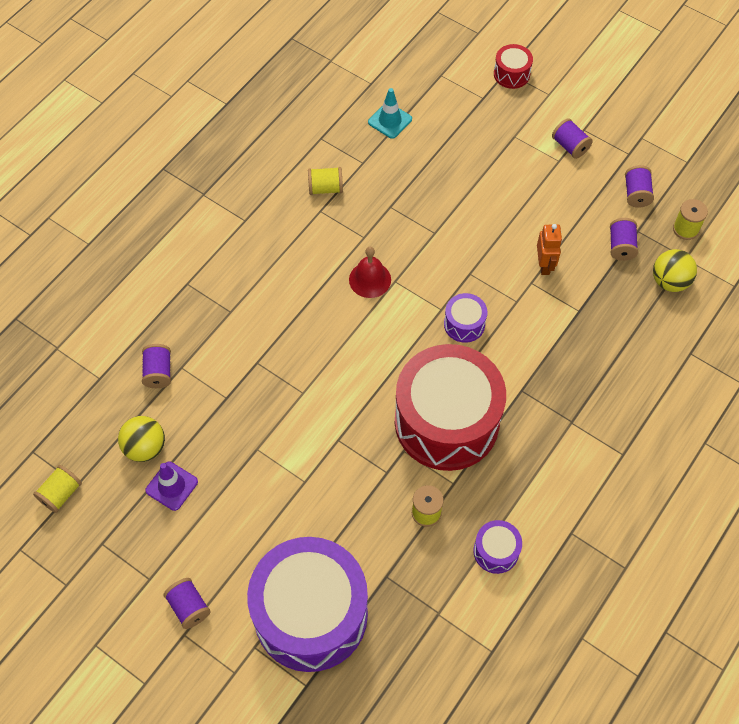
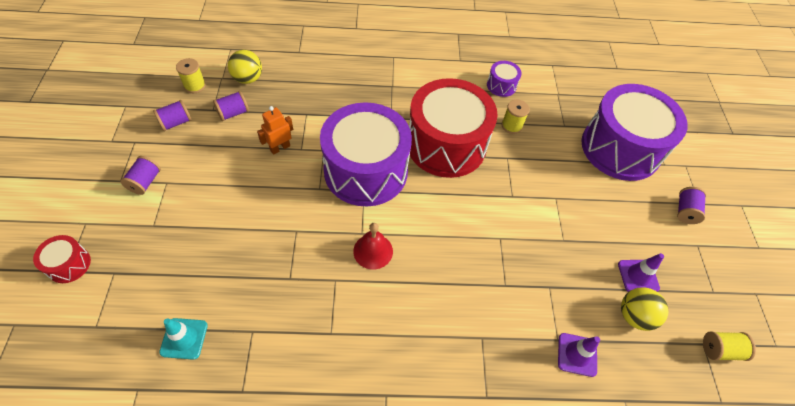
camera: 130 degrees left, 5 degrees down
purple spool [142,344,171,388] -> purple traffic cone [558,333,600,377]
yellow spool [308,167,343,195] -> none
purple drum [444,293,487,343] -> purple drum [320,102,412,207], size x2.43

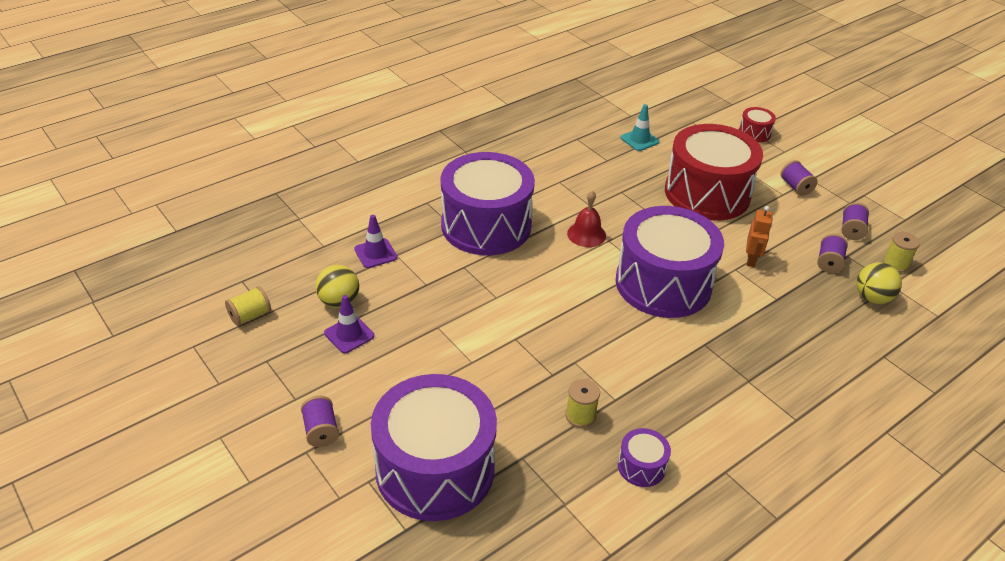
camera: 145 degrees right, 15 degrees down
red drum [409,78,497,178] -> red drum moved to [665,124,763,221]
none -> purple drum [441,152,535,256]

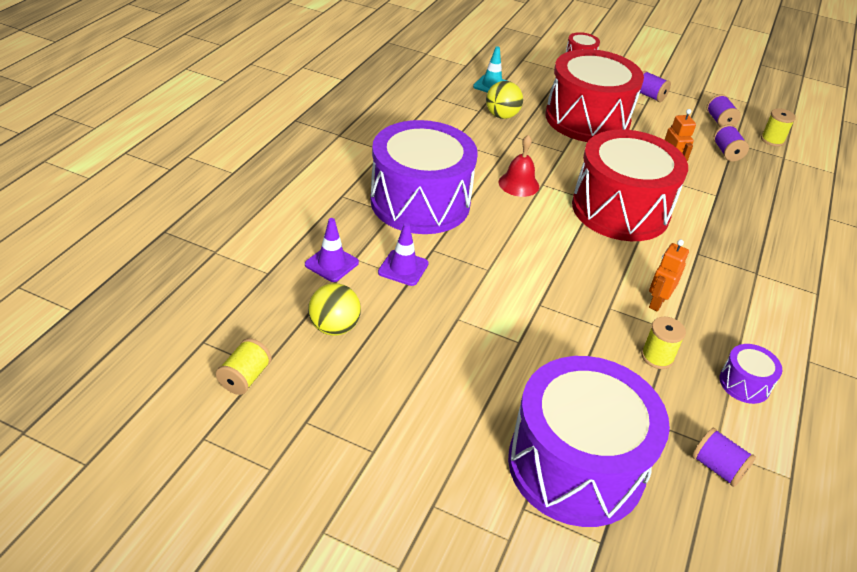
camera: 30 degrees left, 0 degrees up
purple spool [301,396,339,447] -> purple spool moved to [692,428,756,487]
purple traffic cone [324,295,375,353] -> purple traffic cone moved to [378,223,429,286]
purple drum [616,206,724,318] -> red drum [572,130,688,241]
yellow ball [857,262,902,304] -> yellow ball moved to [486,81,523,119]
none -> orange robot [649,240,689,312]

